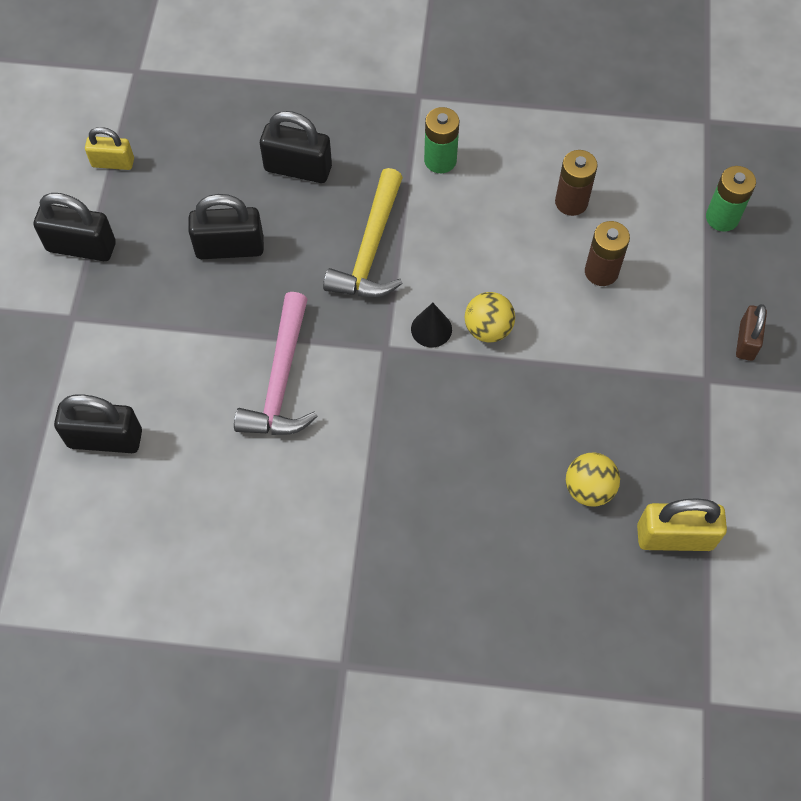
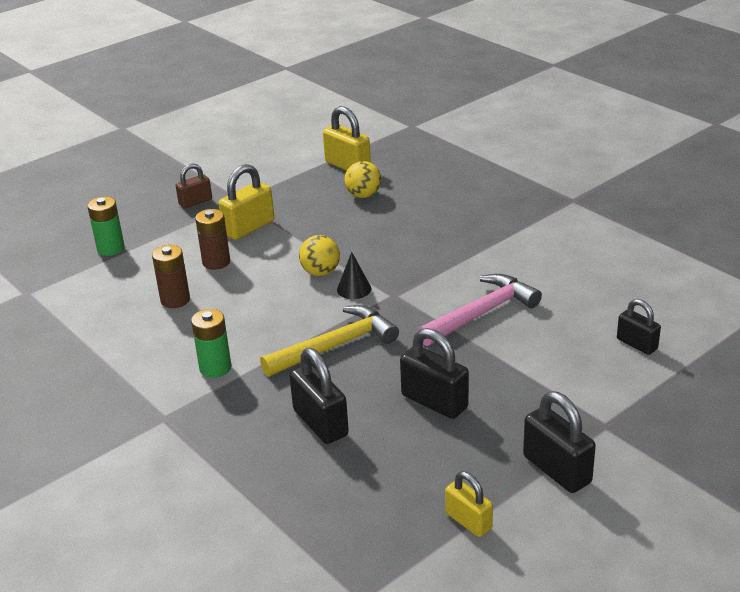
camera: 135 degrees left, 30 degrees down
black padlock [54,394,142,453] -> black padlock [617,299,661,355], size x0.64
none -> yellow padlock [219,164,274,240]

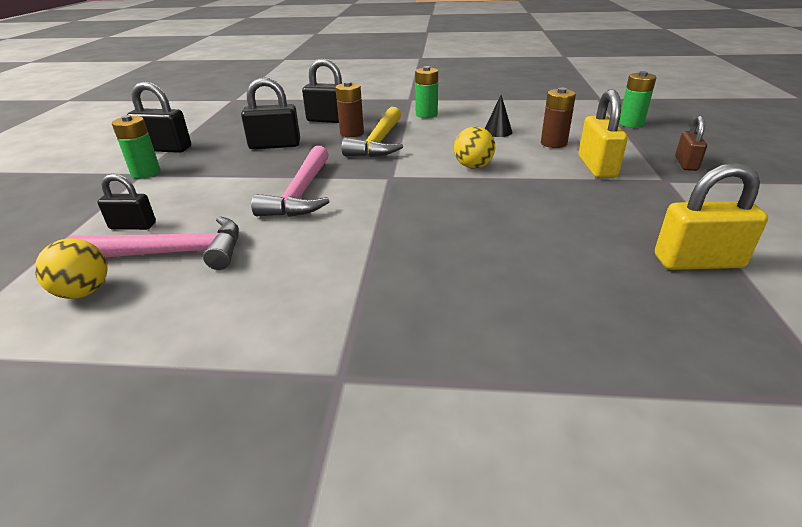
camera: 135 degrees right, 0 degrees up
brown battery [152,245,190,308] -> brown battery moved to [335,81,364,137]
black cone [337,252,371,299] -> black cone moved to [485,95,512,137]
yellow ball [345,161,381,198] -> yellow ball moved to [35,238,108,299]
yellow padlock [445,471,493,537] -> none
none -> pink hammer [67,216,239,270]
none -> green battery [112,115,160,179]

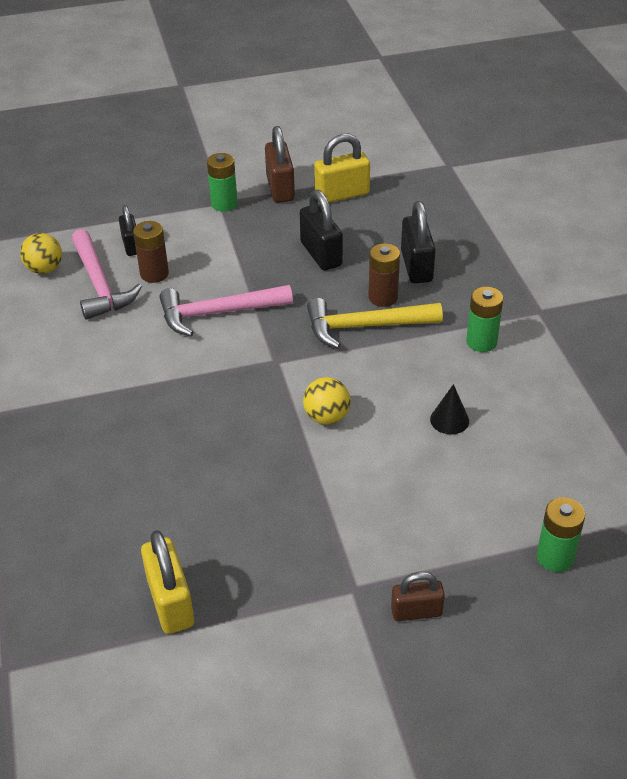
camera: 70 degrees right, 10 degrees up
black padlock [127,81,191,153] -> brown padlock [265,126,295,203]
brown battery [541,88,576,148] -> brown battery moved to [133,221,169,283]
yellow padlock [579,89,628,178] -> yellow padlock moved to [314,134,370,203]

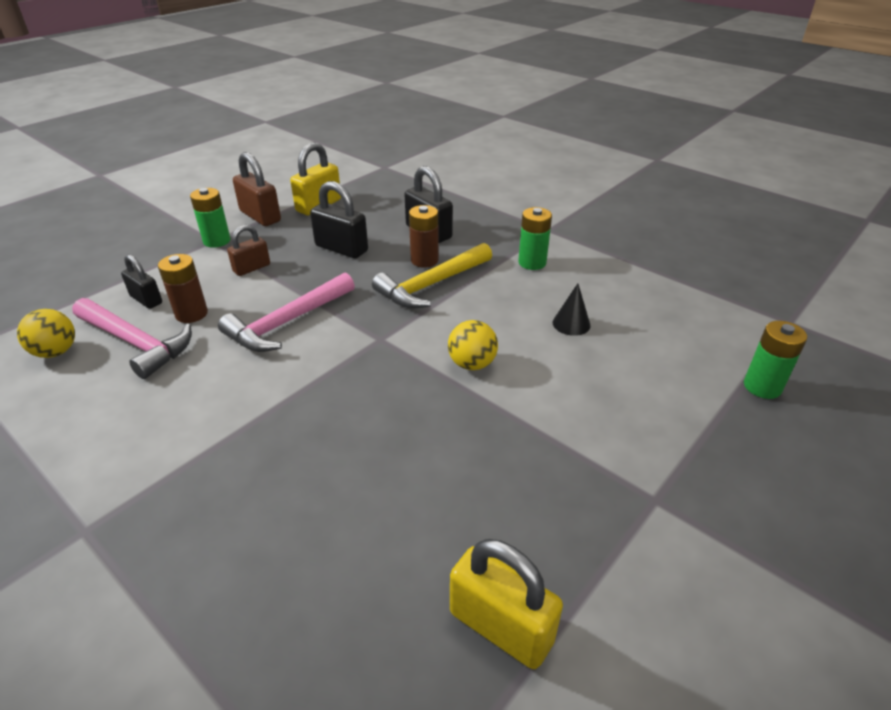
camera: 35 degrees left, 5 degrees down
brown padlock [391,572,445,621] -> brown padlock moved to [227,225,270,276]

